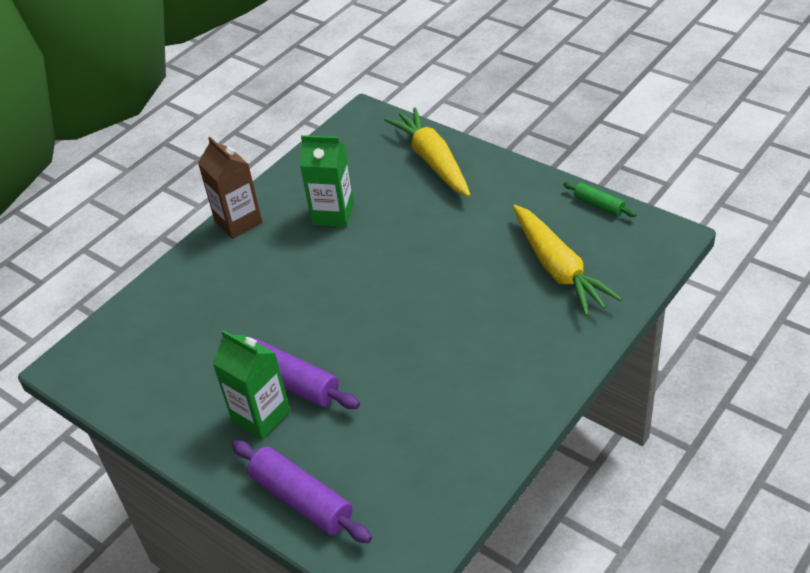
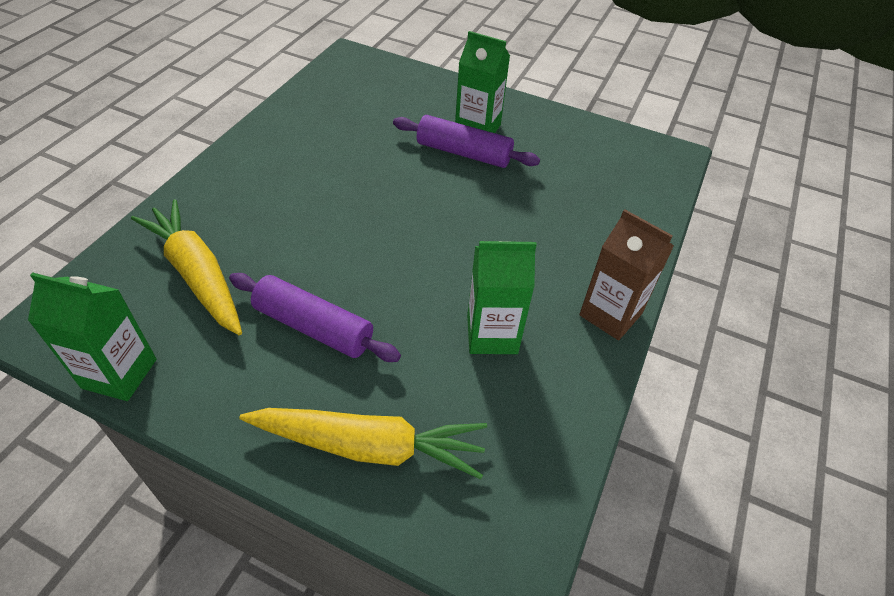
camera: 160 degrees right, 5 degrees up
purple rolling pin [232,440,372,543] -> purple rolling pin moved to [229,273,401,362]
yellow carrot [385,108,470,197] -> yellow carrot turned 45 degrees counterclockwise [239,408,487,479]
green rolling pin [563,182,637,217] -> green carton [28,272,157,401]

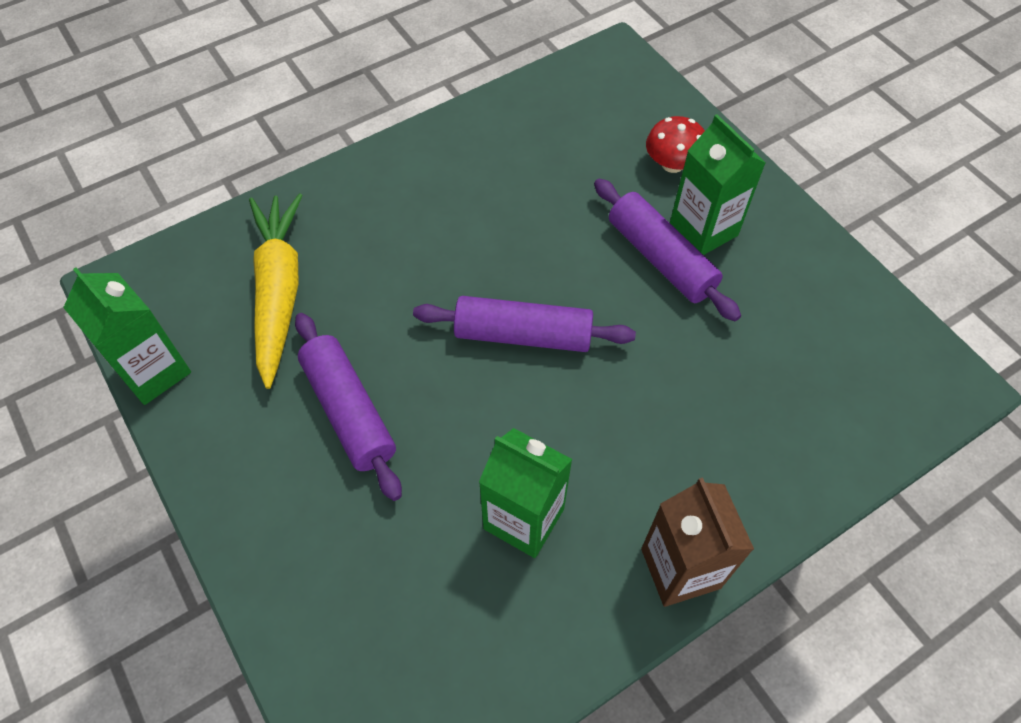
camera: 35 degrees right, 10 degrees up
yellow carrot [239,408,487,479] -> none
none -> purple rolling pin [413,296,636,352]
none -> red mushroom [646,116,705,173]

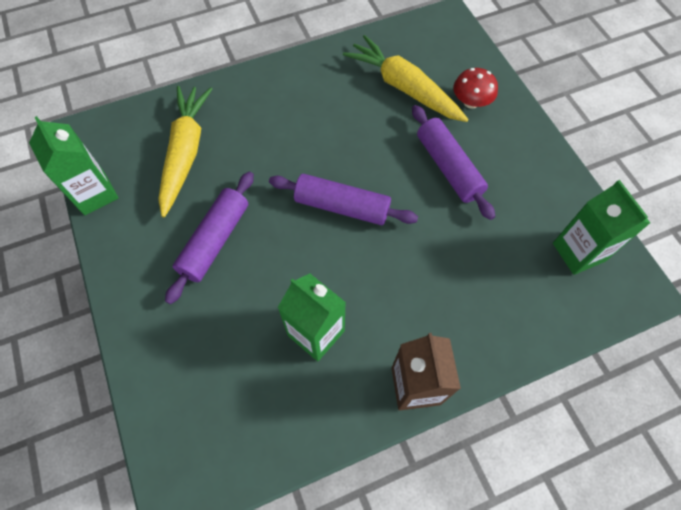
camera: 10 degrees right, 5 degrees up
purple rolling pin [295,313,402,501] -> purple rolling pin turned 45 degrees clockwise [165,172,254,304]
green carton [670,114,766,255] -> green carton moved to [553,180,650,275]
none -> yellow carrot [343,35,469,122]

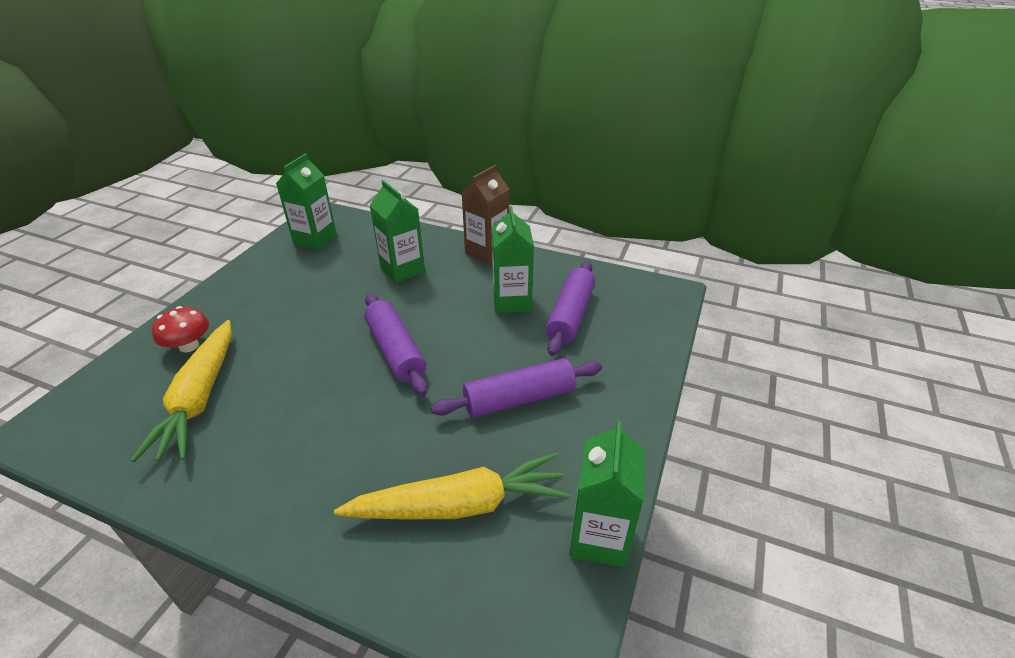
camera: 135 degrees left, 25 degrees down
yellow carrot [159,86,212,217] -> yellow carrot turned 150 degrees counterclockwise [334,452,571,520]
purple rolling pin [412,105,495,220] -> purple rolling pin moved to [546,261,595,356]
none -> green carton [370,180,425,283]

